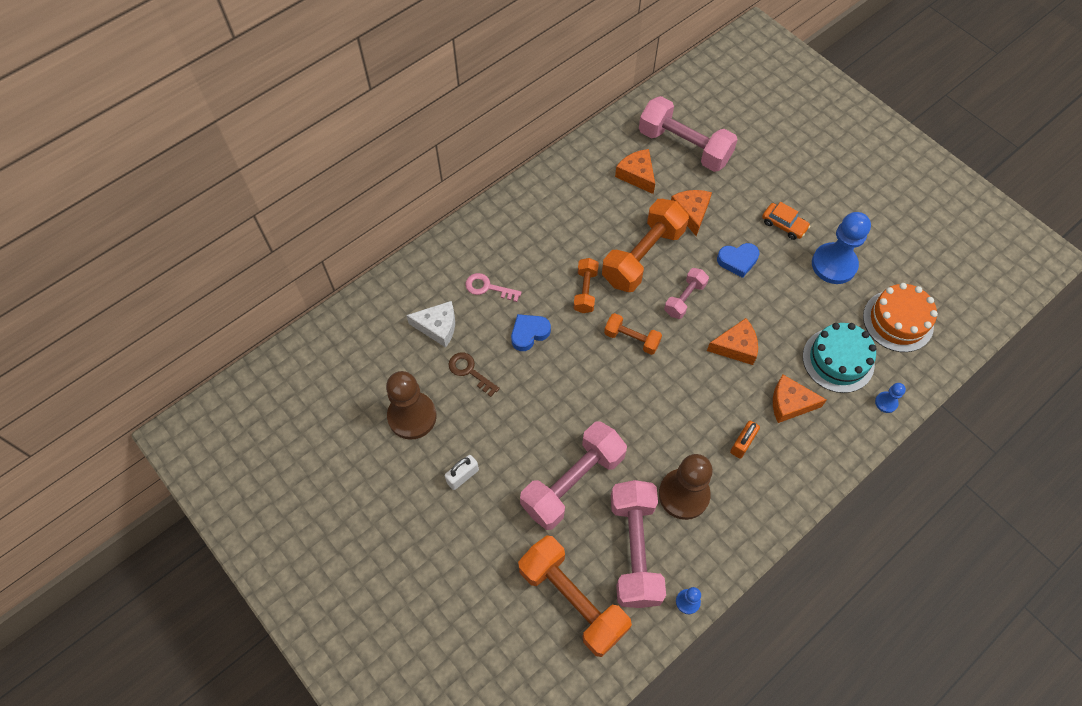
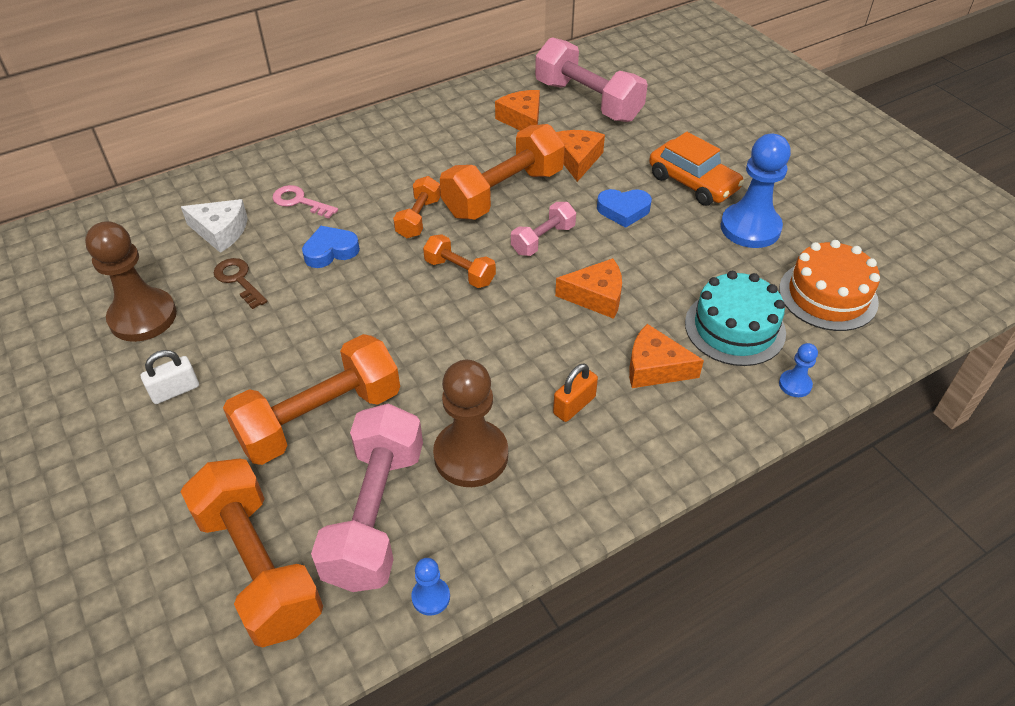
camera: 10 degrees right, 15 degrees down
pink dumbbell [520,421,627,530] -> orange dumbbell [223,334,400,465]
orange car [762,202,811,240] -> orange car [649,132,744,206], size x1.58

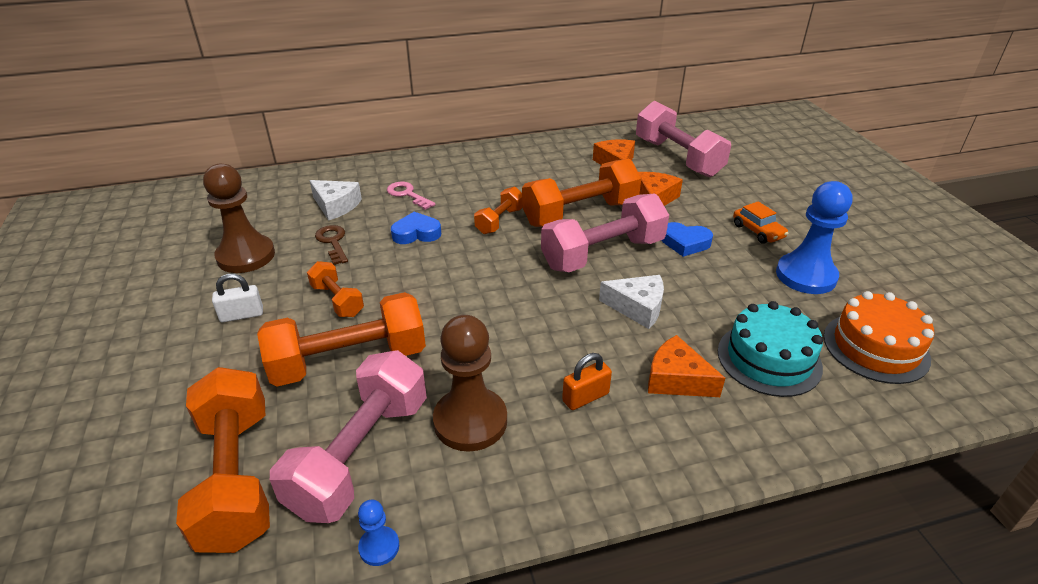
camera: 15 degrees right, 10 degrees down
orange dumbbell [423,234,496,288] -> orange dumbbell moved to [307,261,364,317]
pink dumbbell [511,202,576,256] -> pink dumbbell [541,194,669,272], size x1.91
orange cheese [555,258,622,319] -> white cheese [599,275,664,329]
orange car [649,132,744,206] -> orange car [733,201,788,244], size x0.63
blue pawn [779,343,818,397] -> none

